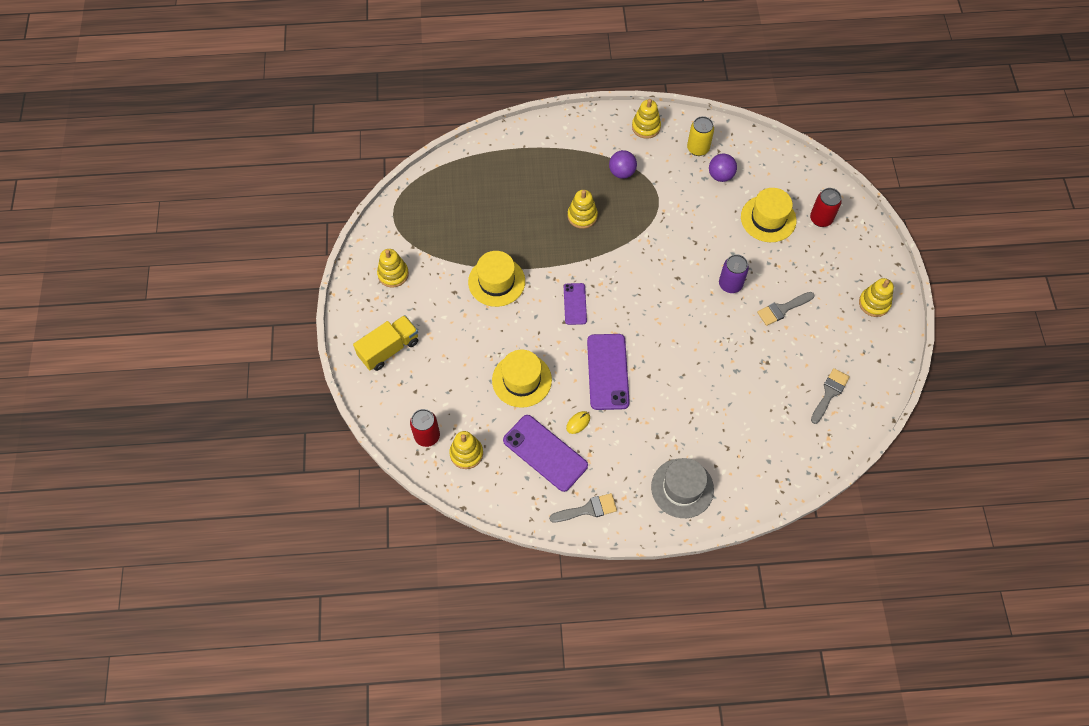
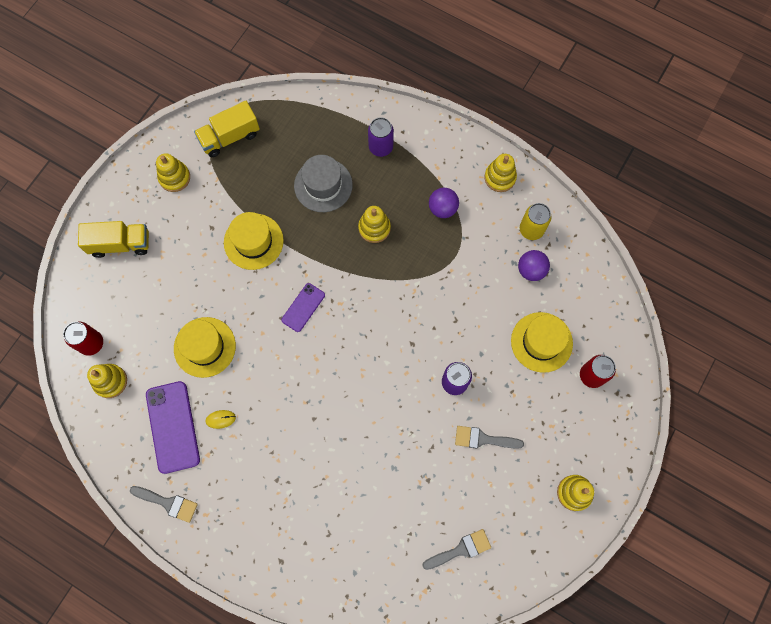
camera: 35 degrees right, 10 degrees up
purple phone [587,334,630,410] -> none
grey hat [651,458,714,518] -> grey hat moved to [294,155,353,212]
none -> yellow truck [194,101,260,157]
none -> purple can [368,117,394,157]

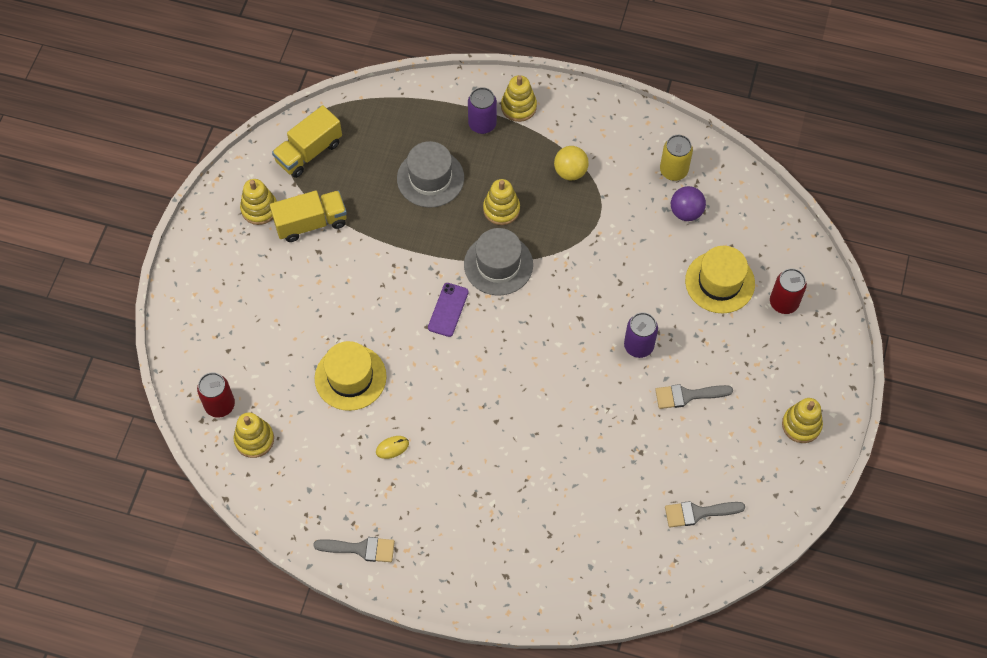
camera: 15 degrees left, 10 degrees down
yellow truck [78,221,149,258] -> yellow truck moved to [270,191,347,242]
purple phone [146,381,200,474] -> none
yellow hat [224,212,284,270] -> none
grey brush [422,529,491,570] -> grey brush turned 150 degrees counterclockwise [665,501,745,527]
purple ball [429,188,459,218] -> yellow ball [554,146,589,180]
yellow stacking toy [484,154,517,192] -> yellow stacking toy moved to [501,75,537,122]
none -> grey hat [464,228,533,296]

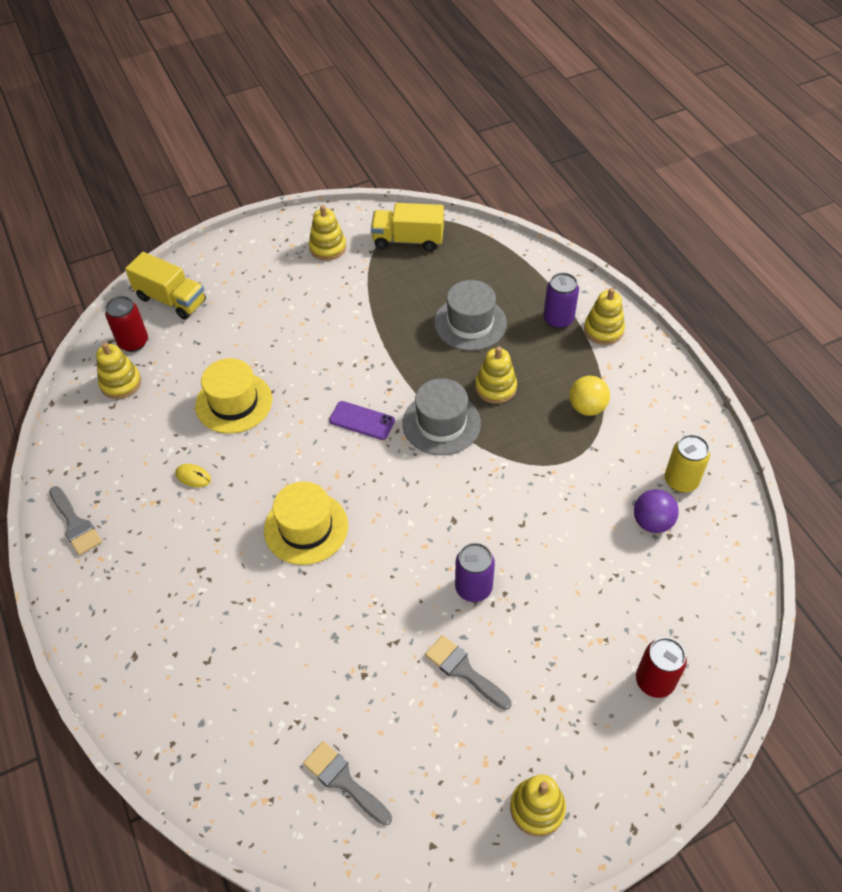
camera: 50 degrees right, 10 degrees down
yellow truck [270,191,347,242] -> yellow truck moved to [125,252,206,320]
purple phone [428,283,469,337] -> purple phone turned 45 degrees clockwise [329,401,395,440]
yellow hat [685,246,755,313] -> yellow hat moved to [264,482,348,565]

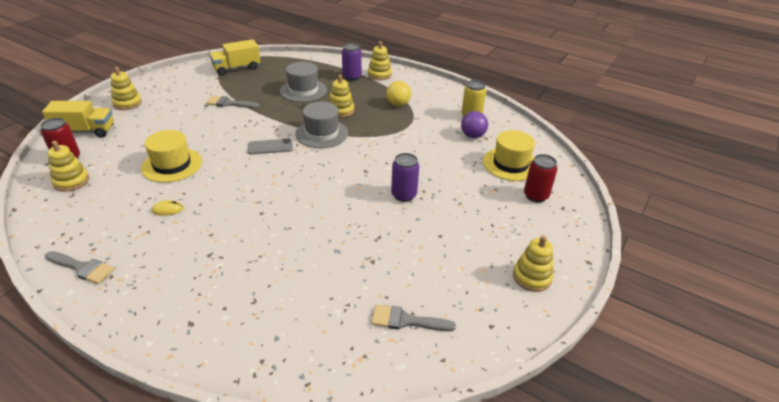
camera: 35 degrees left, 15 degrees down
yellow hat [264,482,348,565] -> yellow hat moved to [483,130,535,181]
yellow stacking toy [309,205,346,261] -> yellow stacking toy moved to [110,67,142,110]
purple phone [329,401,395,440] -> grey phone [248,138,293,155]
grey brush [425,635,511,710] -> grey brush moved to [206,96,260,108]

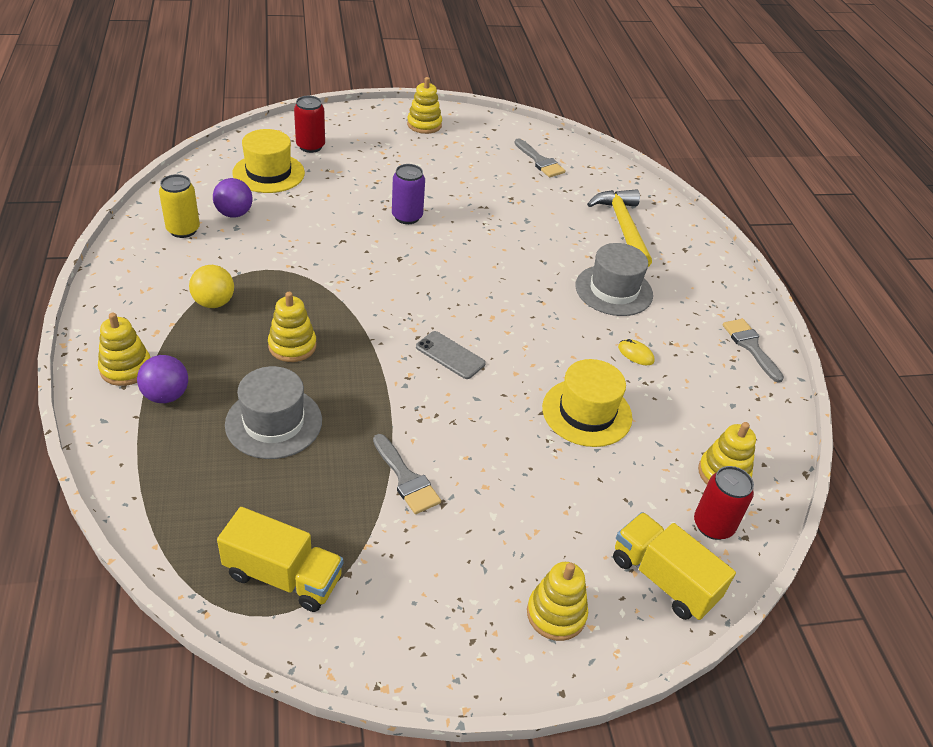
camera: 135 degrees left, 5 degrees up
grey hat [295,101,348,148] -> grey hat moved to [575,243,653,316]
purple can [342,43,362,81] -> purple ball [137,355,188,403]
none -> yellow hammer [587,189,652,267]

